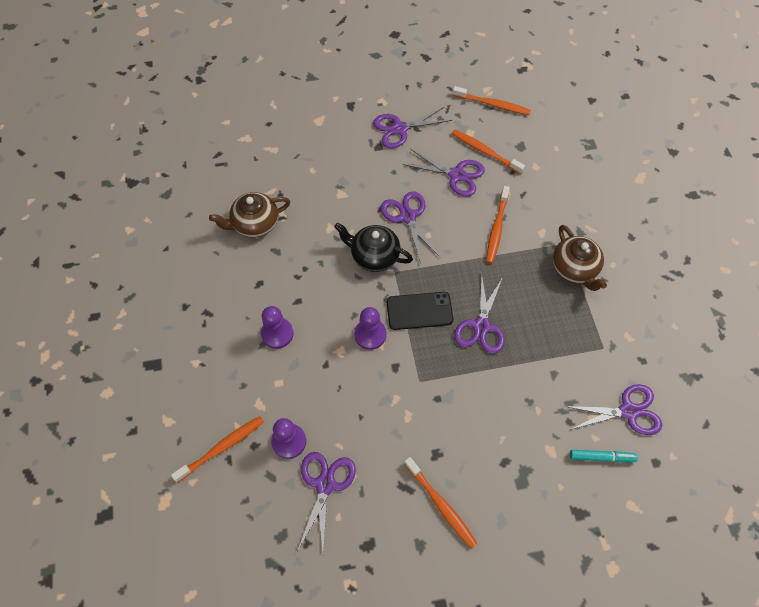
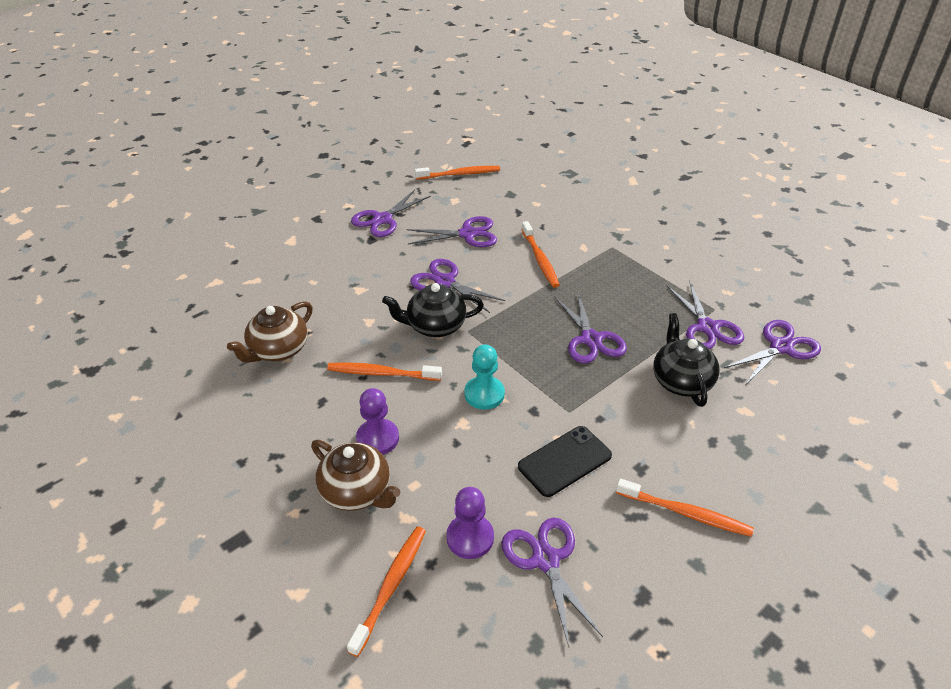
camera: 30 degrees left, 20 degrees down
purple pawn [354,307,386,350] -> turquoise pawn [465,344,505,410]
black phone [387,292,453,330] -> black phone moved to [518,426,612,497]
orange toothbrush [451,129,525,174] -> orange toothbrush moved to [327,362,442,381]
brown teapot [553,225,607,291] -> brown teapot moved to [311,440,400,511]
turquoise marker [570,450,638,462] -> none
none -> black teapot [653,313,720,407]
none -> purple scissors [667,280,744,349]

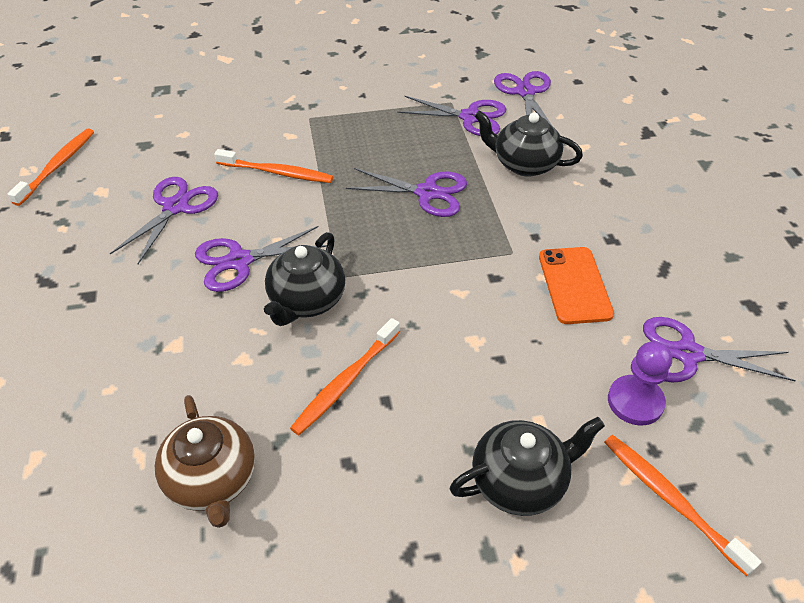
camera: 60 degrees left, 5 degrees up
brown teapot [311,440,400,511] -> black teapot [449,417,605,516]
purple scissors [351,190,431,237] -> none
purple pawn [356,388,399,455] -> none
turquoise pawn [465,344,505,410] -> none
black phone [518,426,612,497] -> orange phone [539,247,614,324]
orange toothbrush [616,479,754,537] -> none

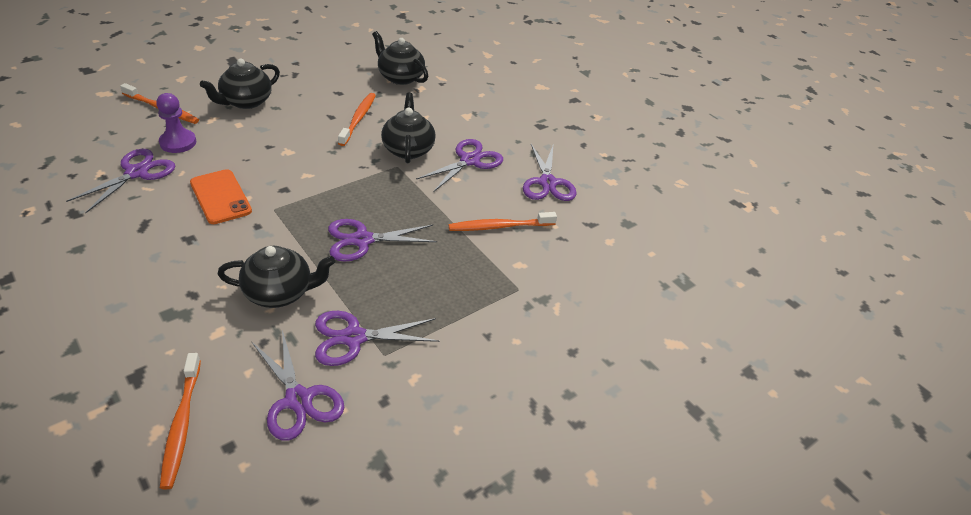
camera: 150 degrees right, 5 degrees down
orange toothbrush [8,128,94,206] -> orange toothbrush moved to [160,353,201,489]
brown teapot [155,395,255,528] -> black teapot [372,31,428,85]
purple scissors [643,317,796,383] -> purple scissors turned 45 degrees counterclockwise [66,149,176,213]

